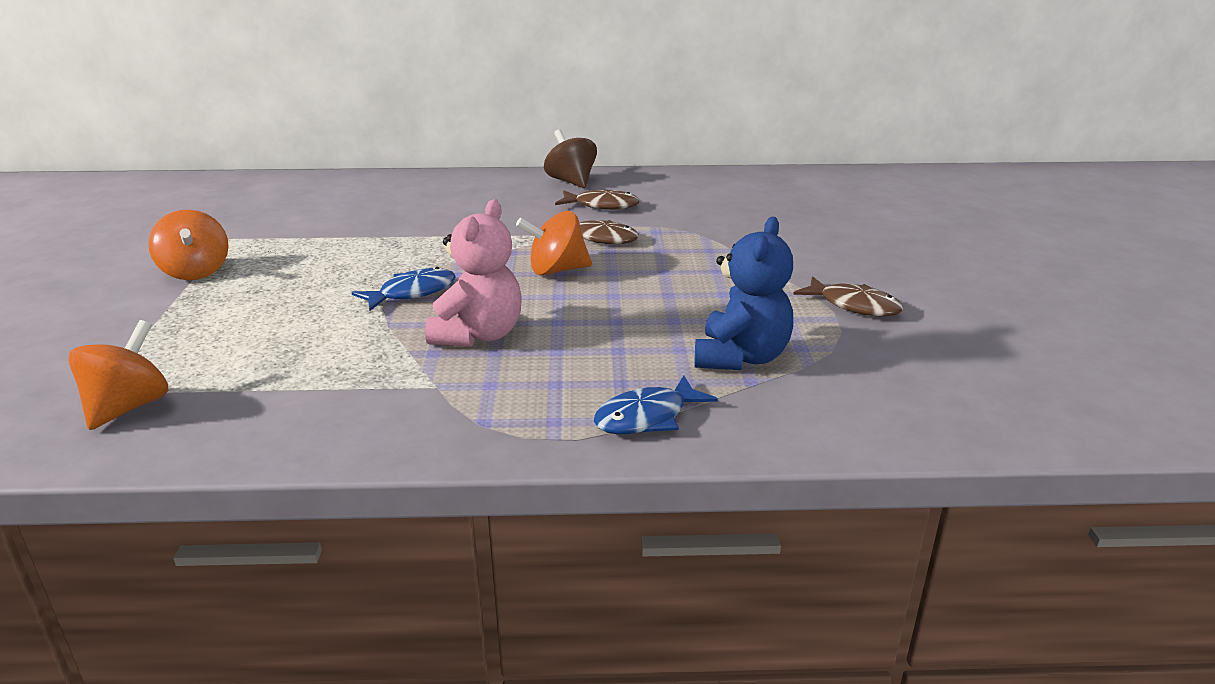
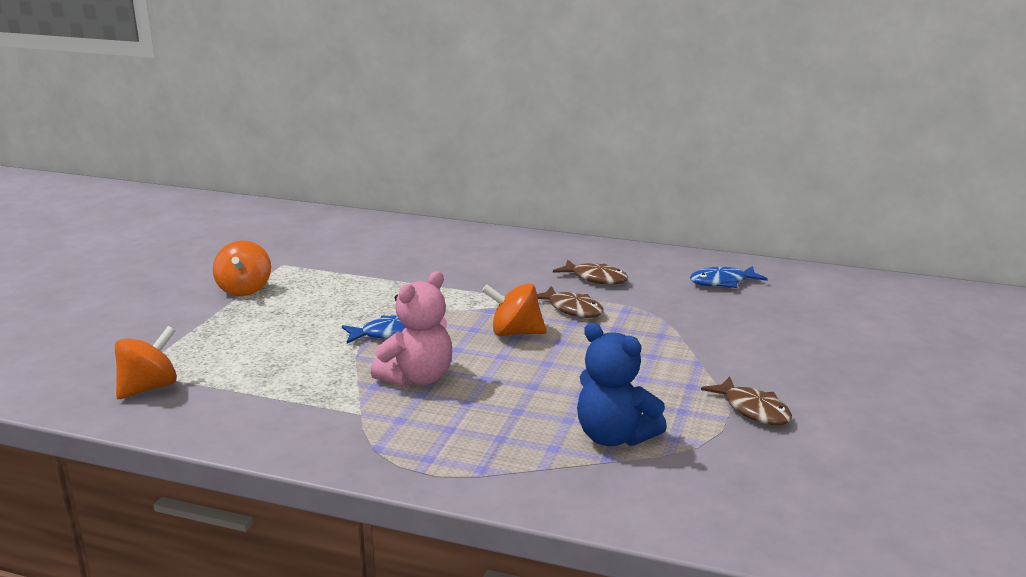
camera: 20 degrees right, 5 degrees down
brown spinning top [544,129,597,188] -> none
blue fish [594,375,718,434] -> blue fish moved to [690,266,768,288]
blue teddy bear [695,217,793,370] -> blue teddy bear turned 90 degrees clockwise [577,323,667,446]

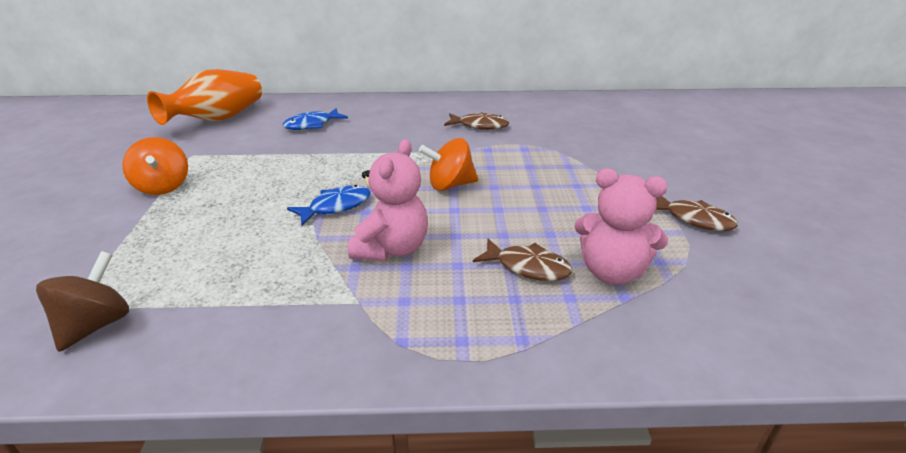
camera: 20 degrees left, 10 degrees up
orange spinning top [115,326,177,399] -> brown spinning top [36,251,129,352]
brown fish [537,286,603,318] -> brown fish moved to [473,238,572,281]
blue teddy bear [577,323,667,446] -> pink teddy bear [574,168,668,285]
blue fish [690,266,768,288] -> blue fish moved to [282,108,348,130]
none -> orange vase [147,69,262,125]

